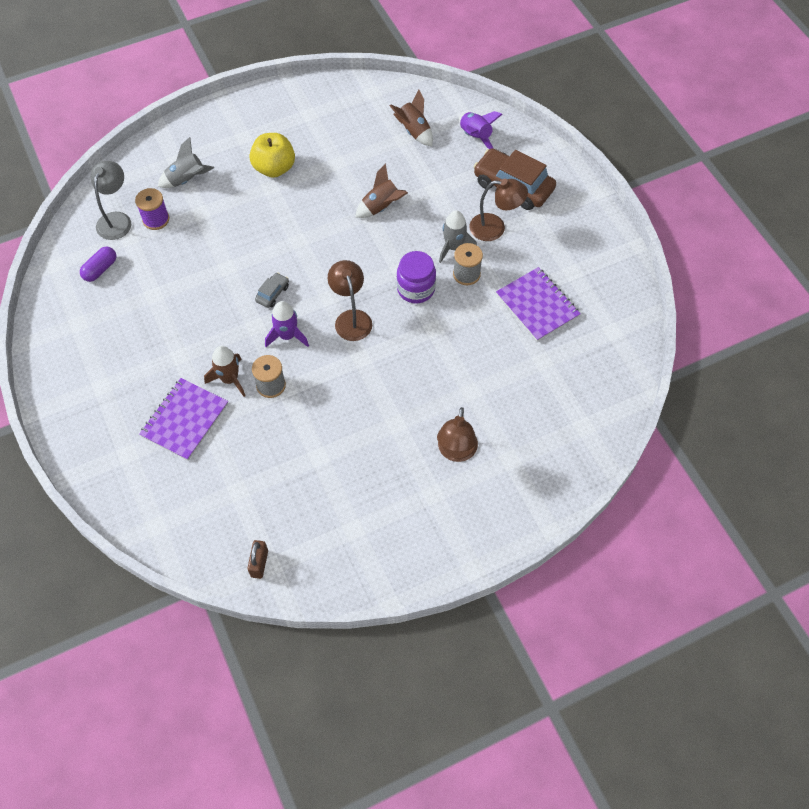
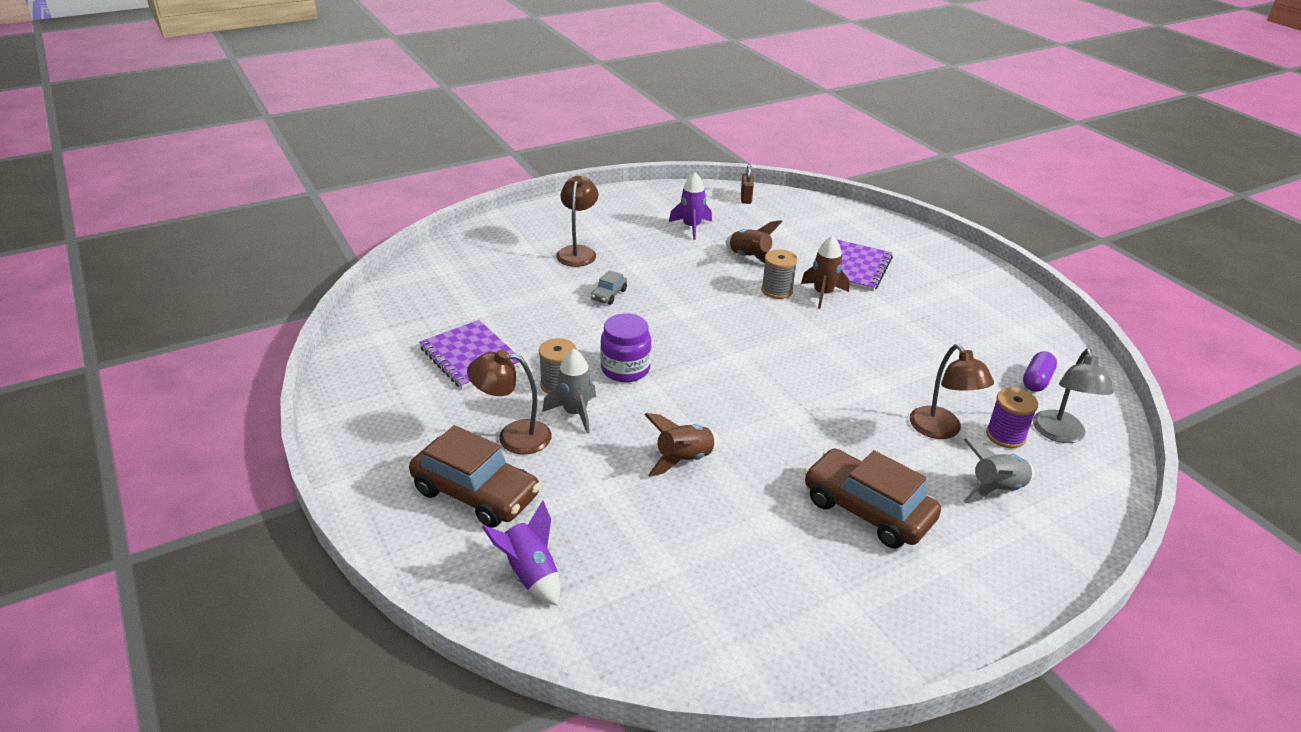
camera: 175 degrees right, 25 degrees down
yellow apple [249,133,295,178] -> brown car [804,448,941,548]
grey car [255,272,289,308] -> grey car moved to [591,270,627,305]
purple rocket [265,301,309,347] -> purple rocket moved to [669,173,712,240]
brown lamp [327,260,372,341] -> brown lamp moved to [909,344,994,439]
brown rocket [389,89,433,146] -> brown rocket moved to [726,220,783,264]

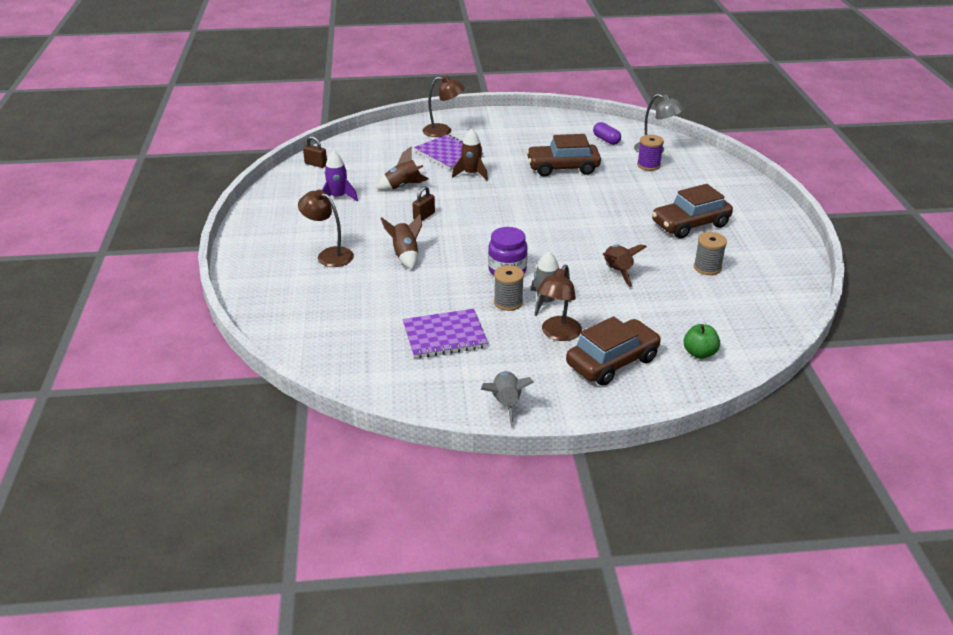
camera: 65 degrees left, 0 degrees up
purple rocket [482,501,560,606] -> green apple [684,324,720,359]
grey car [591,270,627,305] -> brown rocket [380,214,422,270]
grey spool [761,249,798,299] -> grey spool moved to [694,232,727,275]
brown lamp [909,344,994,439] -> brown lamp moved to [423,75,465,137]
grey rocket [963,438,1035,503] -> grey rocket moved to [481,371,534,428]
none -> brown padlock [412,186,435,221]
none -> brown car [526,134,601,176]

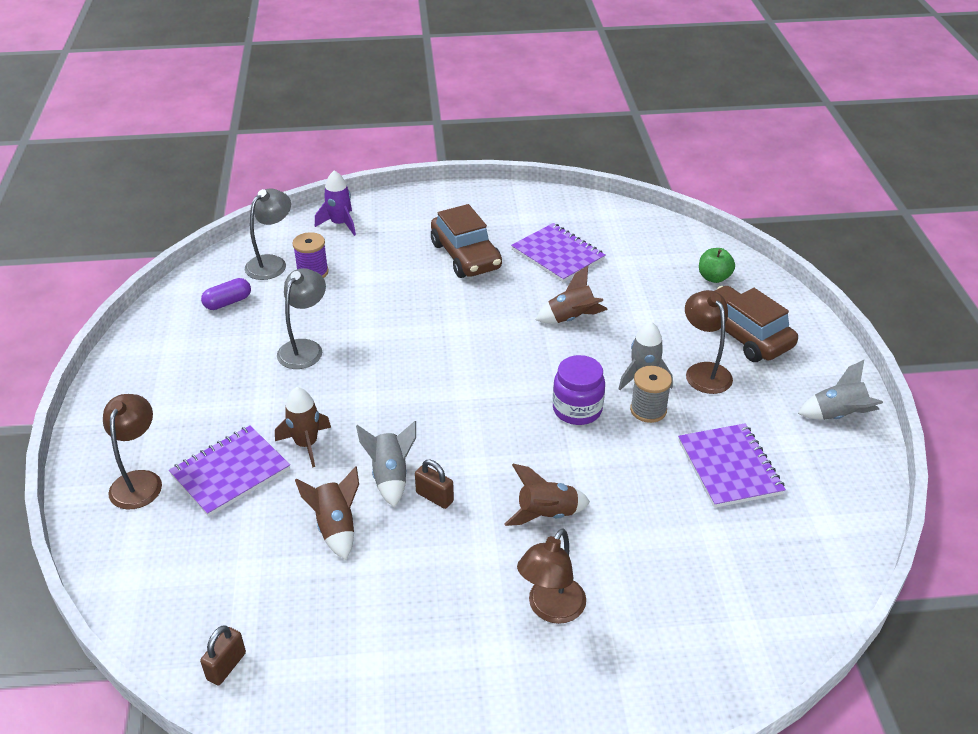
camera: 90 degrees left, 5 degrees up
purple rocket [322,151,358,201] -> purple rocket moved to [315,171,356,236]
brown car [526,134,601,176] -> grey lamp [277,268,326,369]
brown lamp [537,265,582,341] -> brown lamp turned 135 degrees counterclockwise [685,290,733,394]
grey spool [694,232,727,275] -> purple notebook [511,223,606,282]
none -> grey rocket [356,421,416,507]

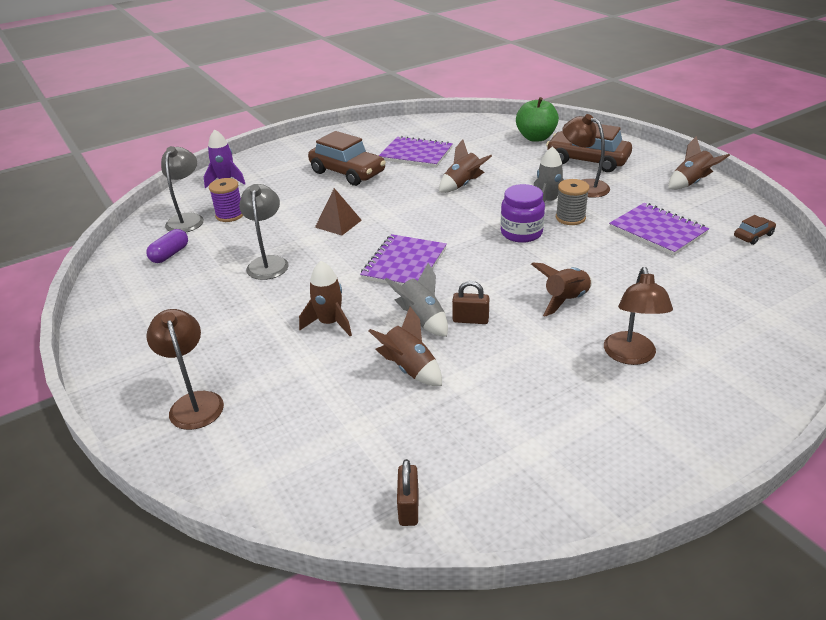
camera: 25 degrees left, 5 degrees down
purple notebook [169,425,290,517] -> purple notebook moved to [360,234,447,285]
green apple [699,248,735,283] -> green apple [516,97,559,141], size x1.52
grey rocket [798,360,883,420] -> brown rocket [668,136,730,190]
none -> brown pyramid [315,188,362,236]
none -> brown car [734,215,776,245]

